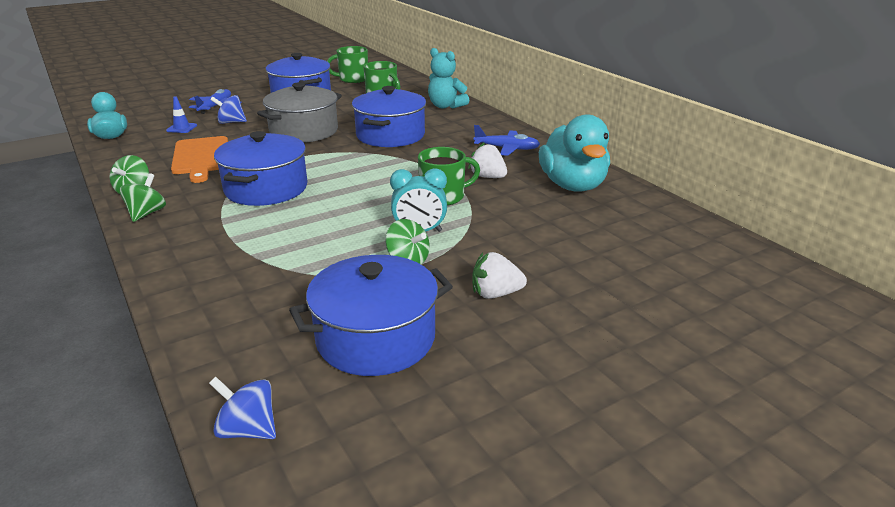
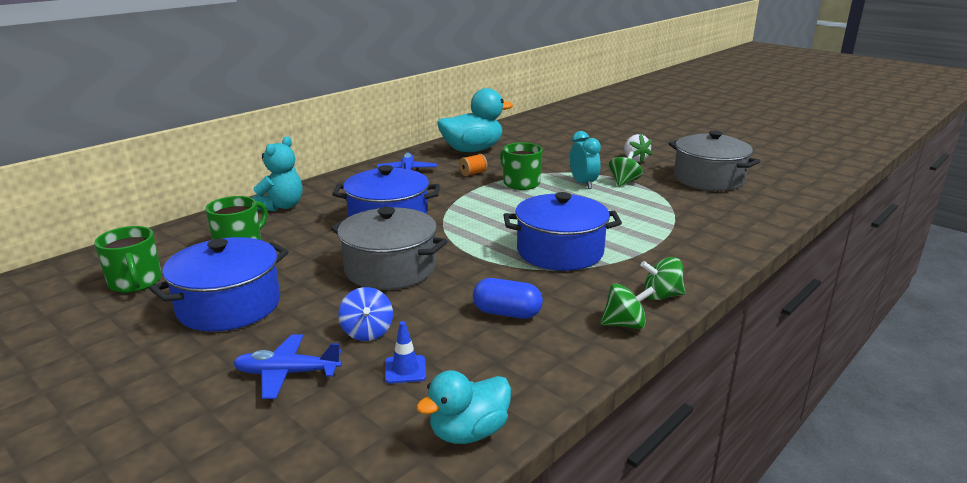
camera: 105 degrees left, 5 degrees down
orange cutting board [171,136,228,183] -> blue capsule [473,278,543,319]
blue spinning top [209,377,276,439] -> none
blue pot [289,255,453,376] -> grey pot [669,130,761,191]
white strawberry [468,143,507,178] -> orange spool [459,154,487,176]

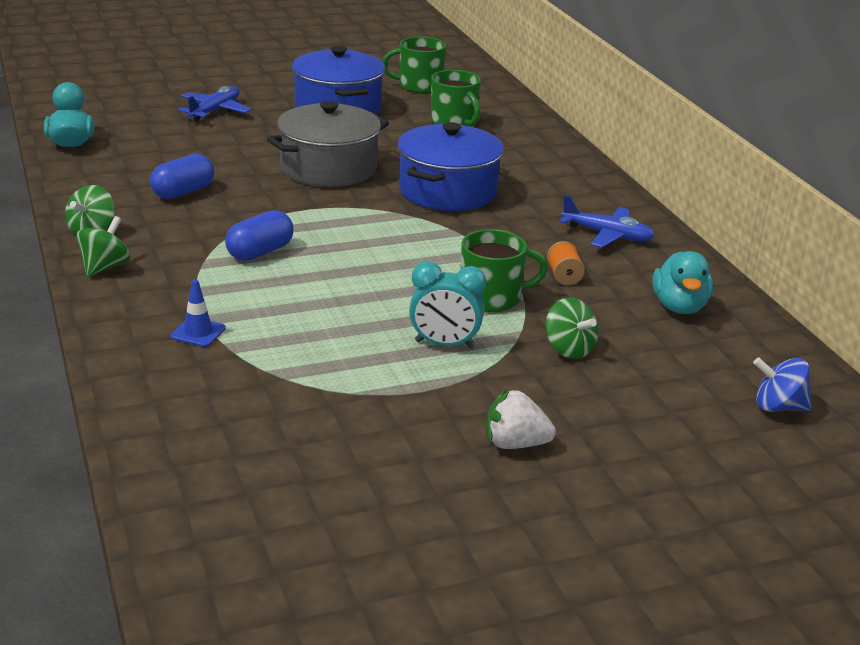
camera: 115 degrees right, 5 degrees up
turquoise teddy bear [252,136,302,211] -> none
blue spinning top [338,287,393,341] -> blue spinning top moved to [753,357,812,411]
blue traffic cone [385,321,426,383] -> blue traffic cone moved to [171,279,226,347]
turquoise duck [437,88,513,152] -> turquoise duck [653,251,713,314], size x0.62
blue pot [503,192,622,271] -> blue capsule [225,210,294,261]
green spinning top [609,151,643,187] -> green spinning top moved to [546,297,598,359]
grey pot [669,130,761,191] -> none

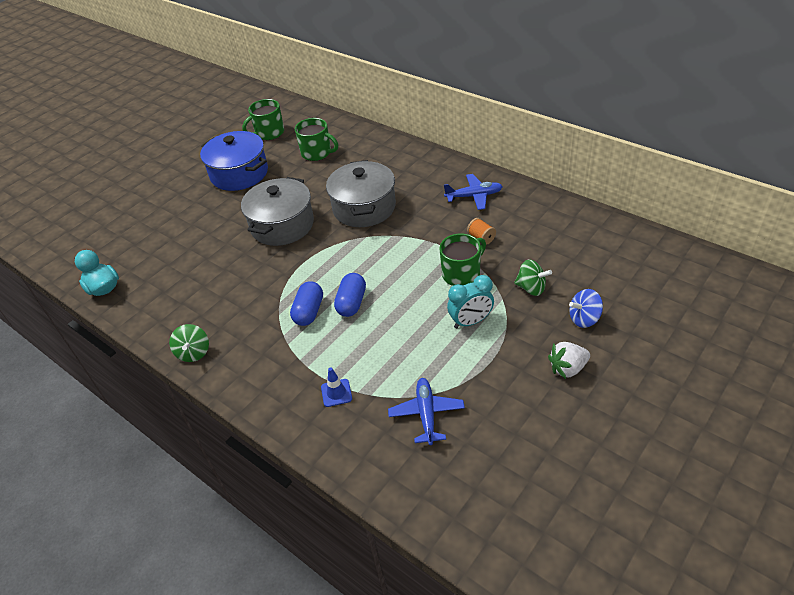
camera: 25 degrees left, 15 degrees up
green spinning top [76,216,130,277] -> none
blue capsule [150,154,214,199] -> blue capsule moved to [334,273,366,317]
blue plane [178,86,251,121] -> blue plane moved to [388,378,465,445]
blue pot [397,122,504,211] -> grey pot [326,160,396,227]
turquoise duck [653,251,713,314] -> none
blue spinning top [753,357,812,411] -> blue spinning top moved to [569,289,603,328]

